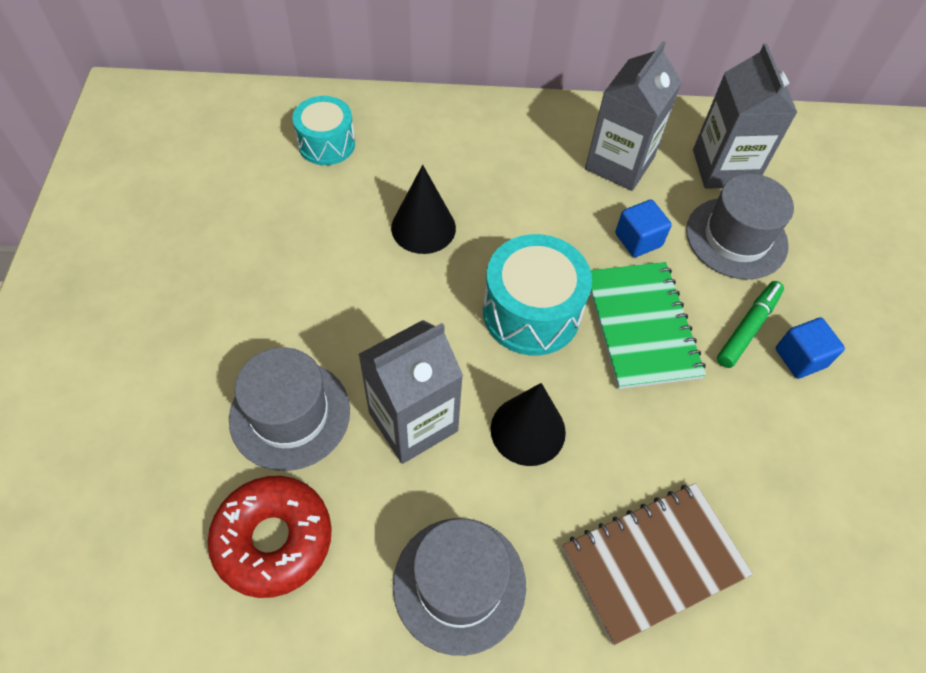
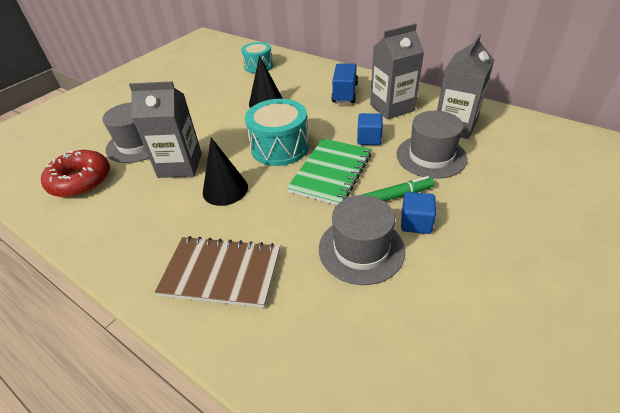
camera: 40 degrees right, 15 degrees down
grey hat [393,518,526,656] -> grey hat moved to [319,195,405,285]
none -> blue truck [331,63,358,104]

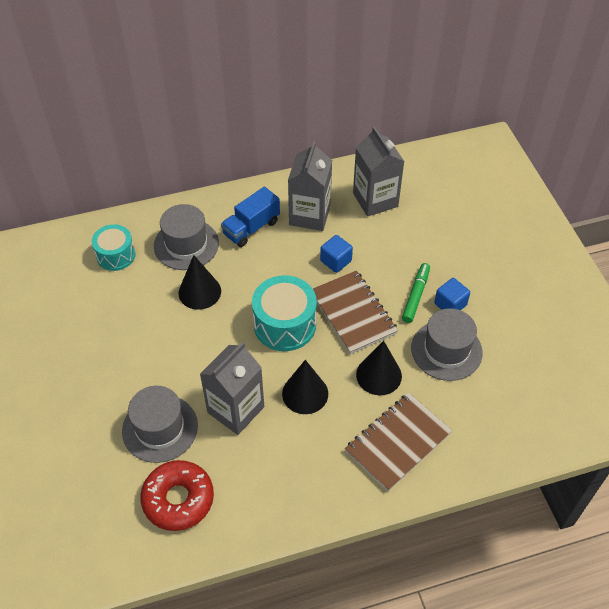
camera: 55 degrees left, 10 degrees up
green notebook [287,138,371,205] -> brown notebook [313,270,398,354]
blue truck [331,63,358,104] -> blue truck turned 90 degrees counterclockwise [221,187,280,247]
grey hat [396,111,468,179] -> grey hat moved to [154,204,219,270]
none -> black cone [356,341,402,395]

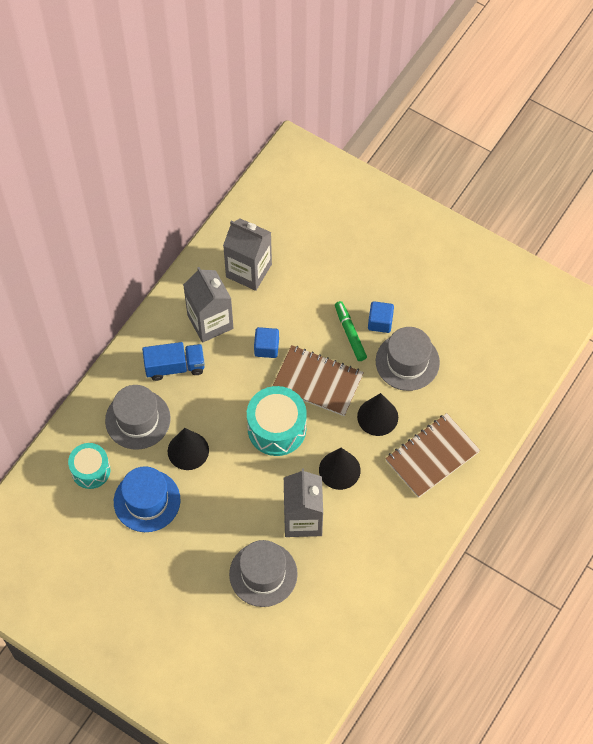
camera: 40 degrees left, 10 degrees up
red donut [140,460,214,531] -> none
blue truck [221,187,280,247] -> blue truck turned 105 degrees counterclockwise [142,342,205,381]
brown notebook [345,393,452,491] -> brown notebook turned 45 degrees clockwise [385,413,480,498]
none -> blue hat [114,466,180,532]

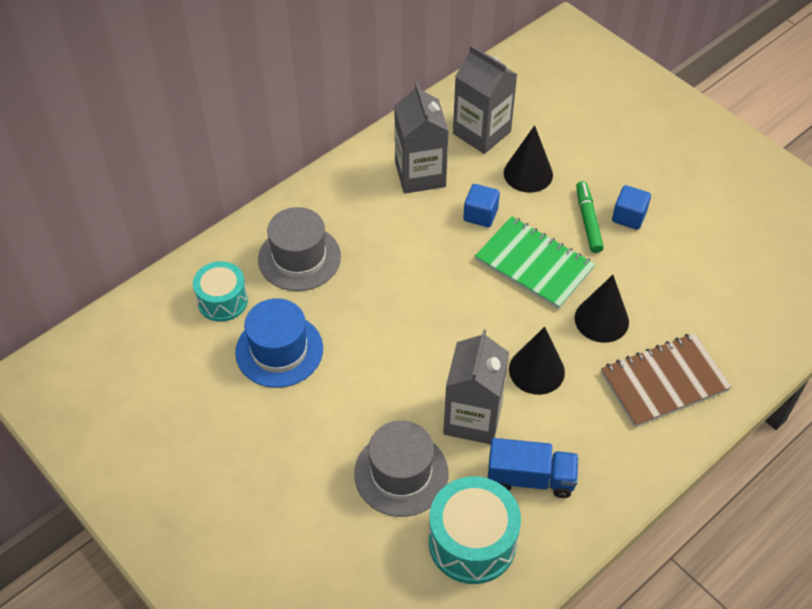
camera: 15 degrees right, 10 degrees down
blue truck [142,342,205,381] -> blue truck moved to [488,438,578,498]
black cone [168,428,209,470] -> black cone moved to [504,125,553,193]
turquoise drum [247,386,307,456] -> turquoise drum moved to [429,476,521,584]
brown notebook [272,345,364,416] -> green notebook [475,216,595,309]
grey hat [376,327,440,391] -> none

